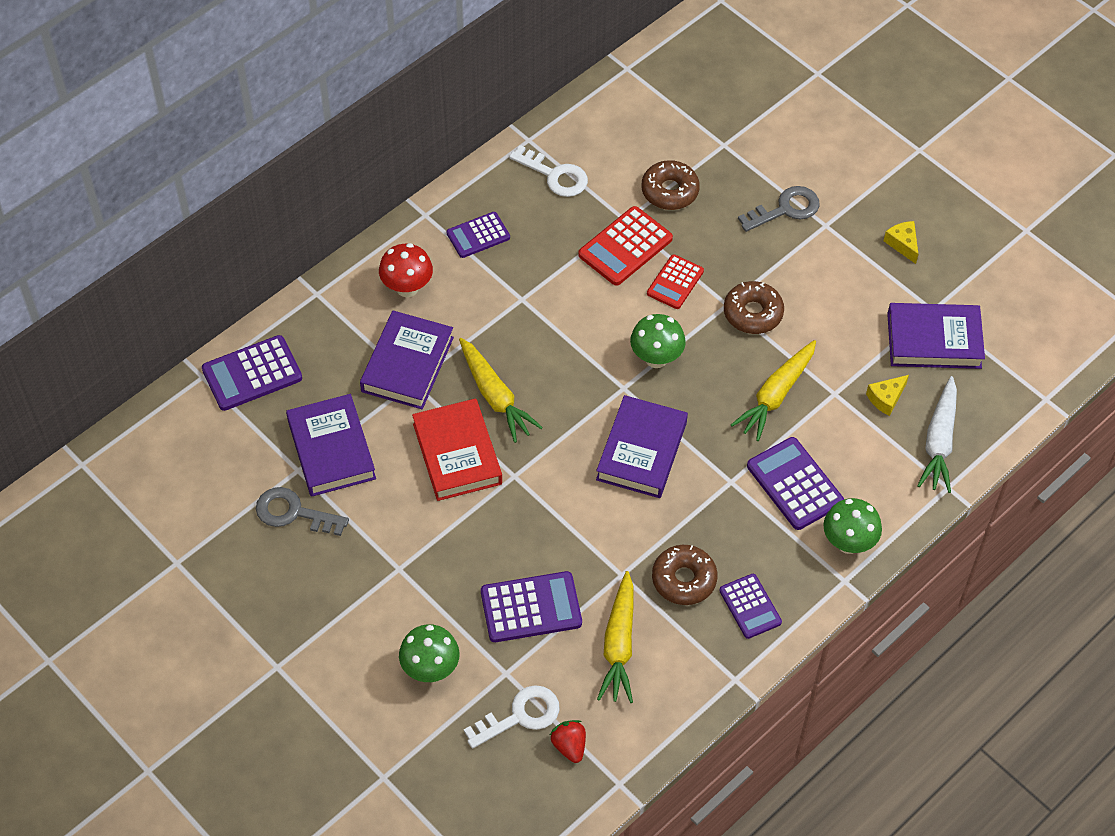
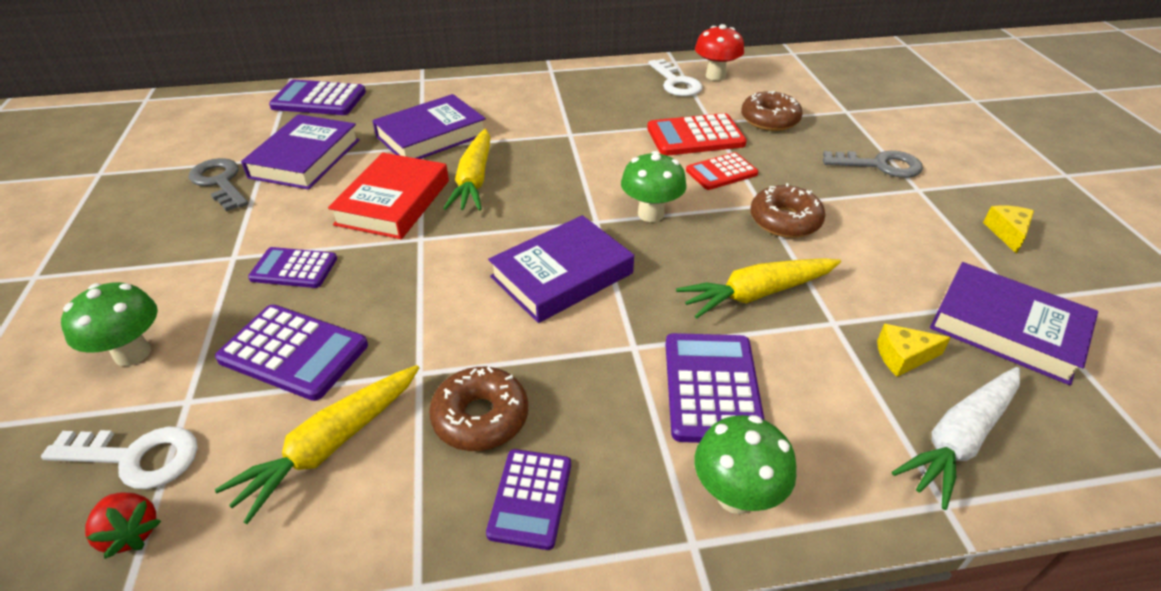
camera: 35 degrees right, 15 degrees down
red mushroom [379,243,433,297] -> red mushroom moved to [695,24,744,81]
purple calculator [447,212,510,258] -> purple calculator moved to [248,247,337,288]
red strawberry [550,720,586,763] -> red strawberry turned 120 degrees clockwise [85,493,161,559]

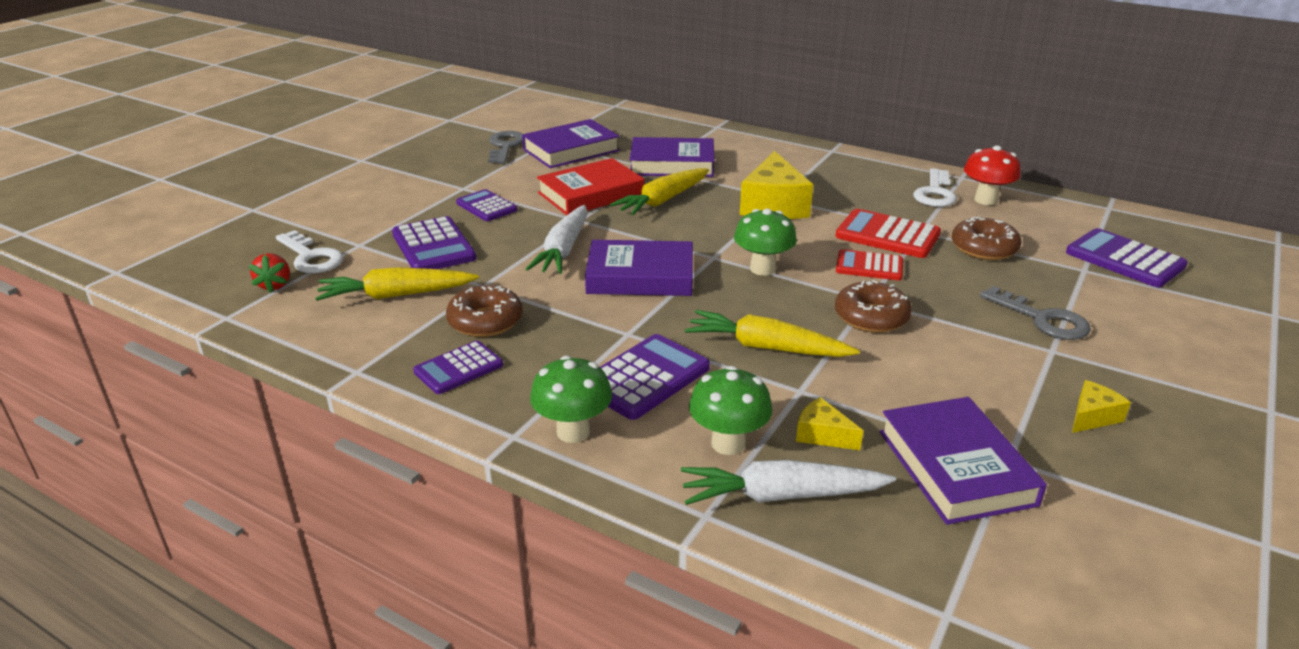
camera: 40 degrees right, 10 degrees down
green mushroom [61,282,158,366] -> green mushroom moved to [689,366,773,455]
purple calculator [269,80,366,115] -> purple calculator moved to [1066,228,1188,287]
none -> white carrot [526,205,587,274]
none -> yellow cheese [740,151,813,219]

